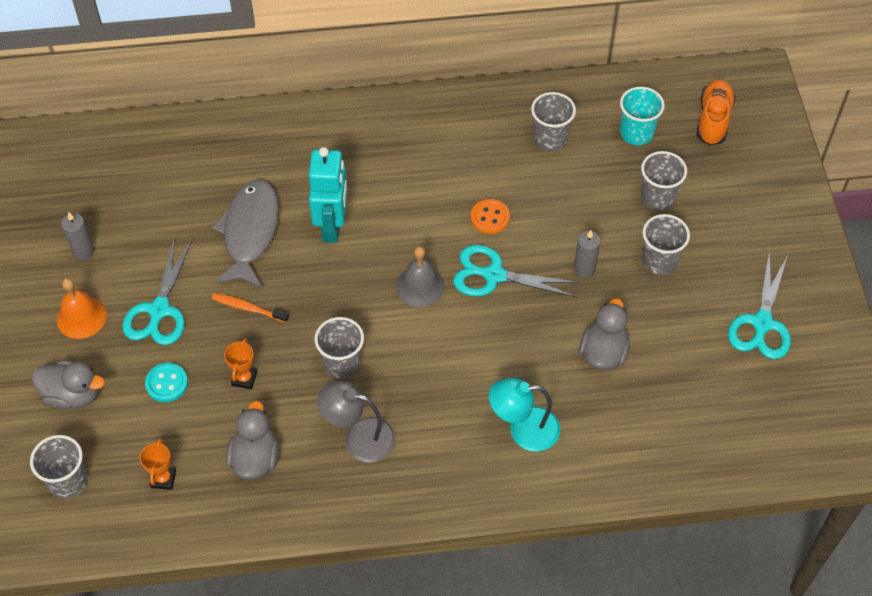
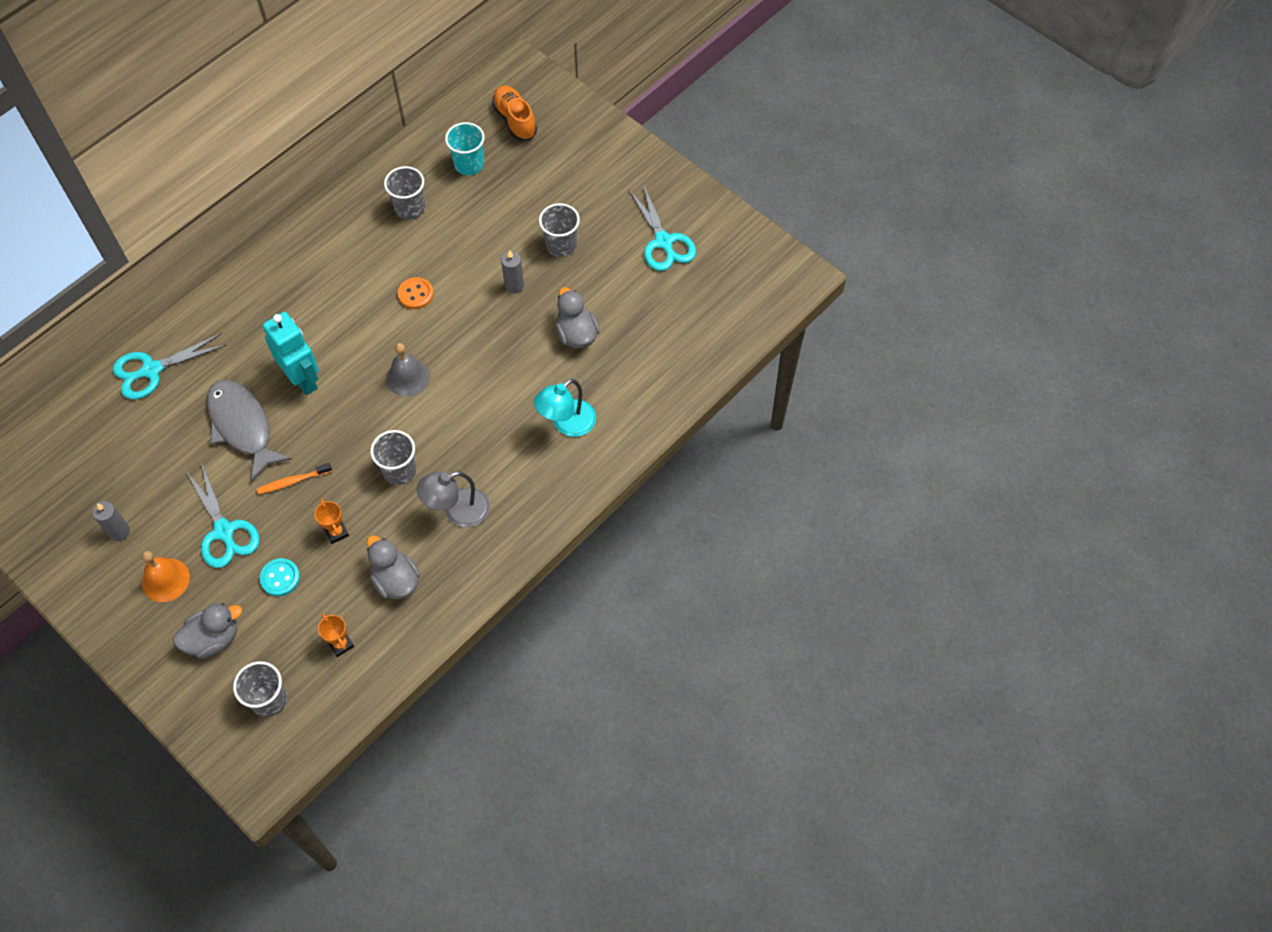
camera: 40 degrees left, 5 degrees up
turquoise scissors [453,245,580,297] -> turquoise scissors moved to [113,333,227,399]
grey cup [641,151,687,211] -> none

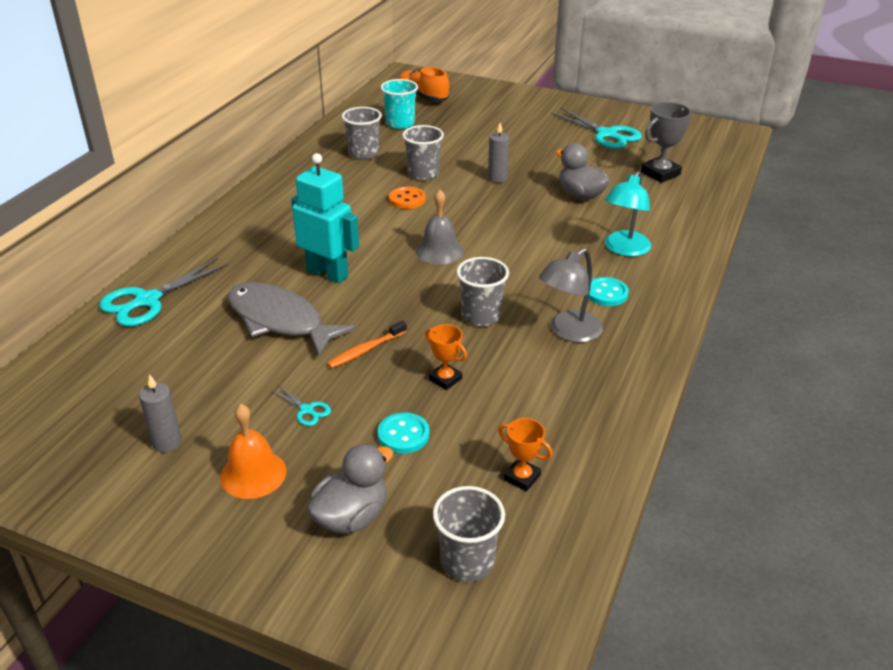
camera: 20 degrees left, 25 degrees down
turquoise scissors [187,464,259,568] -> turquoise scissors [270,384,331,426], size x0.47
grey duck [367,535,420,600] -> none
grey cup [539,203,580,257] -> grey cup moved to [402,125,444,180]
none -> turquoise button [588,277,629,306]
none -> grey trophy [641,102,692,183]

